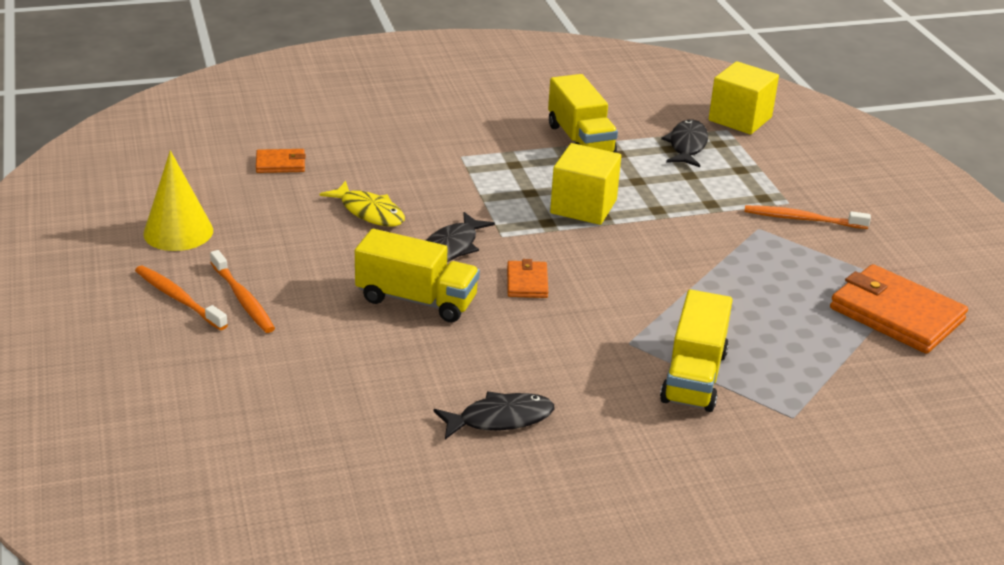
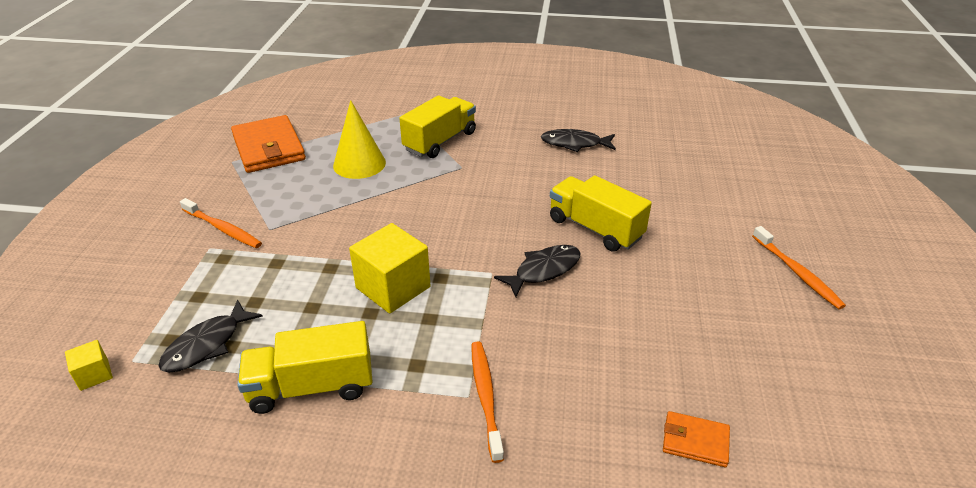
camera: 155 degrees left, 5 degrees up
yellow cone [143,150,213,251] -> yellow cone moved to [333,100,386,179]
orange toothbrush [210,250,275,333] -> orange toothbrush moved to [471,341,504,463]
yellow fish [320,181,405,226] -> none
orange wallet [507,259,548,298] -> none
yellow truck [548,74,618,153] -> yellow truck turned 105 degrees counterclockwise [237,321,373,414]
yellow cube [709,61,779,134] -> yellow cube [65,340,113,391], size x0.49

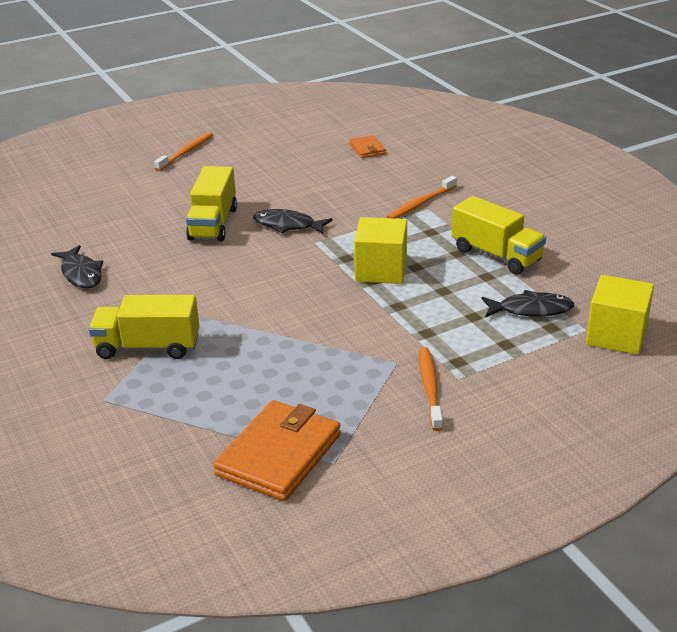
camera: 125 degrees left, 5 degrees down
yellow cube [65,340,113,391] -> yellow cube [586,275,654,355], size x2.04
yellow cone [333,100,386,179] -> none

